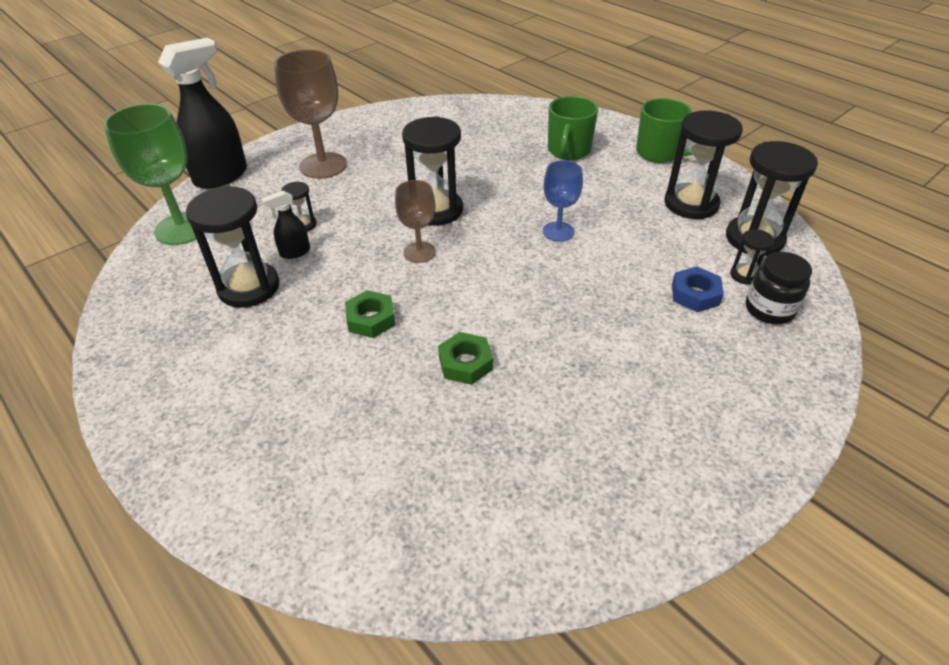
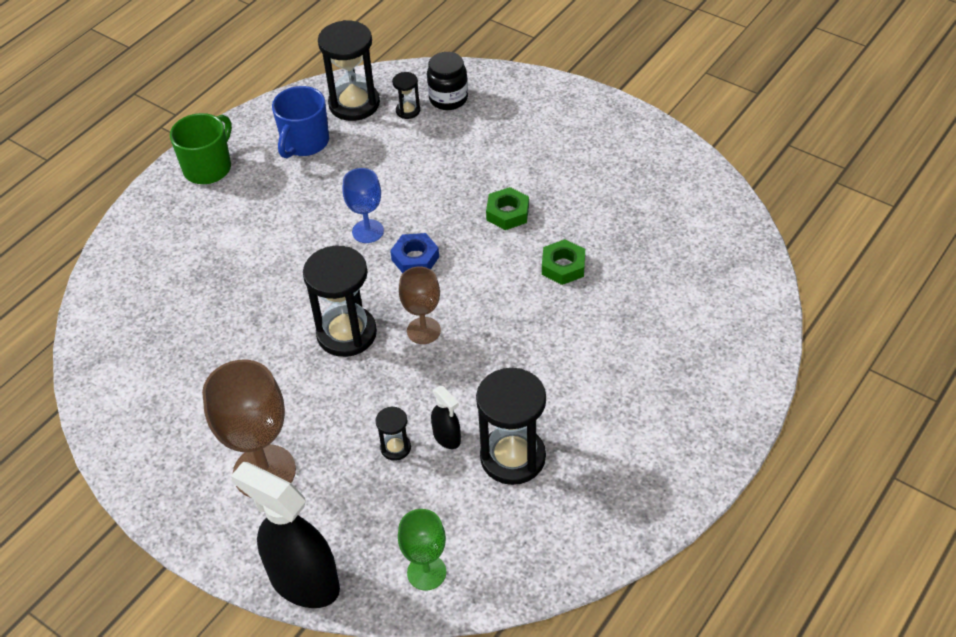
camera: 100 degrees left, 5 degrees up
green goblet [104,104,196,245] -> green goblet [398,509,446,591], size x0.59
green nut [345,290,395,338] -> green nut moved to [486,187,529,230]
green mug [548,96,598,160] -> none
black hourglass [665,110,743,219] -> blue mug [272,86,329,158]
blue nut [672,266,724,312] -> blue nut moved to [390,233,439,273]

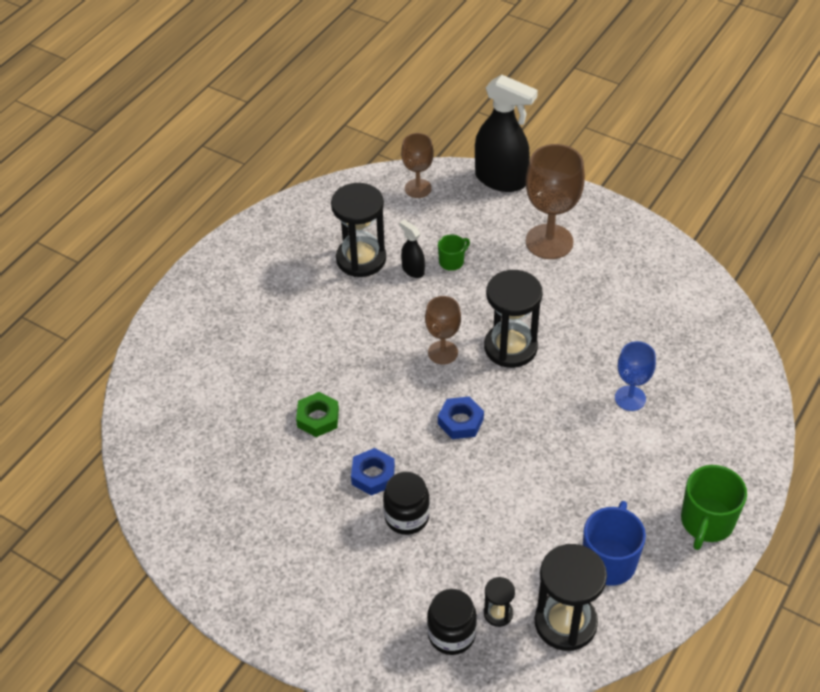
camera: 175 degrees right, 0 degrees up
blue goblet [342,168,384,243] -> blue goblet moved to [615,341,656,411]
black hourglass [375,407,411,461] -> green mug [438,234,470,271]
green goblet [398,509,446,591] -> brown goblet [401,133,434,198]
green nut [486,187,529,230] -> blue nut [351,448,395,496]
none -> black jar [383,472,430,535]

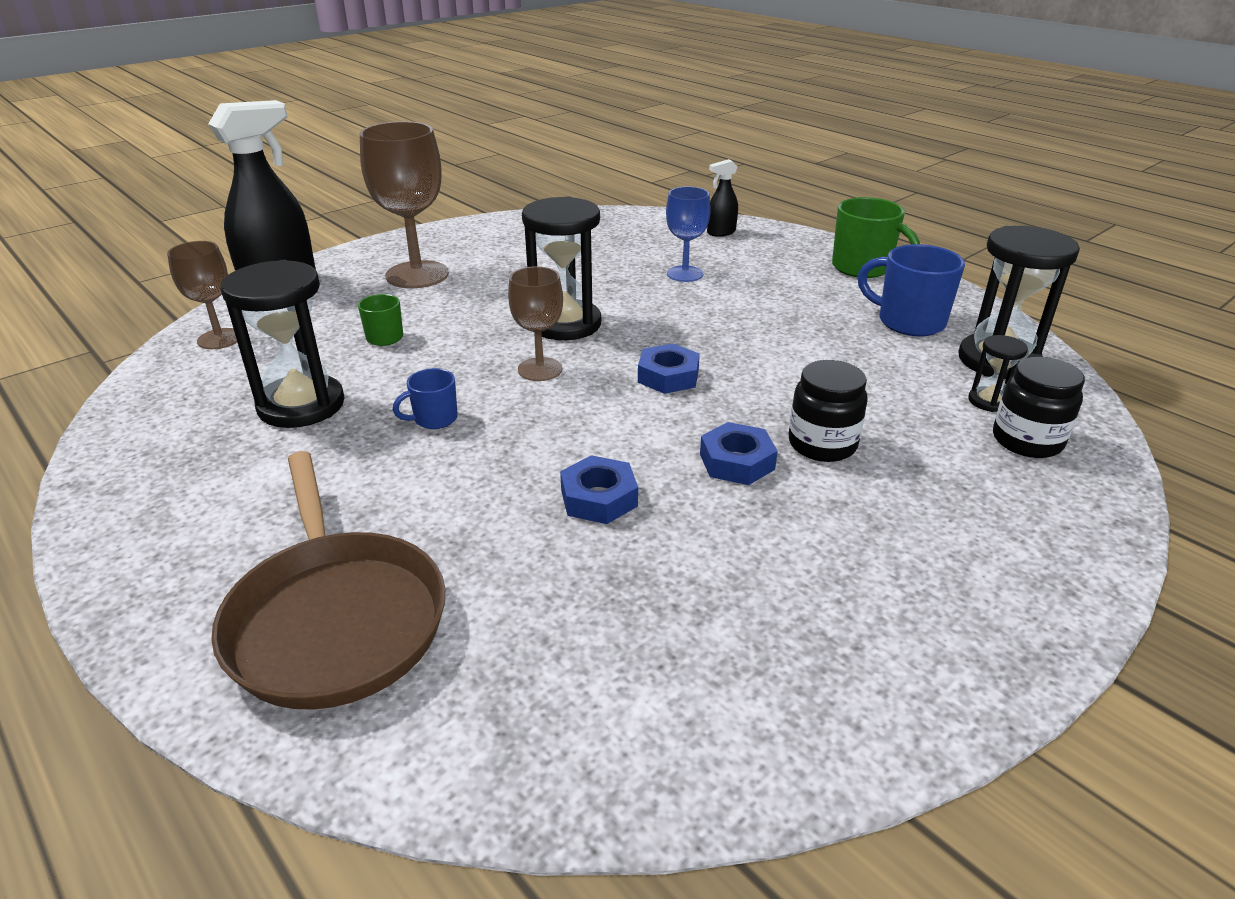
camera: 75 degrees left, 15 degrees down
green nut [296,392,339,437] -> blue nut [560,455,638,524]
black spray bottle [399,220,425,278] -> black spray bottle moved to [707,159,738,236]
none -> brown pan [211,451,445,710]
none -> blue mug [393,368,458,429]

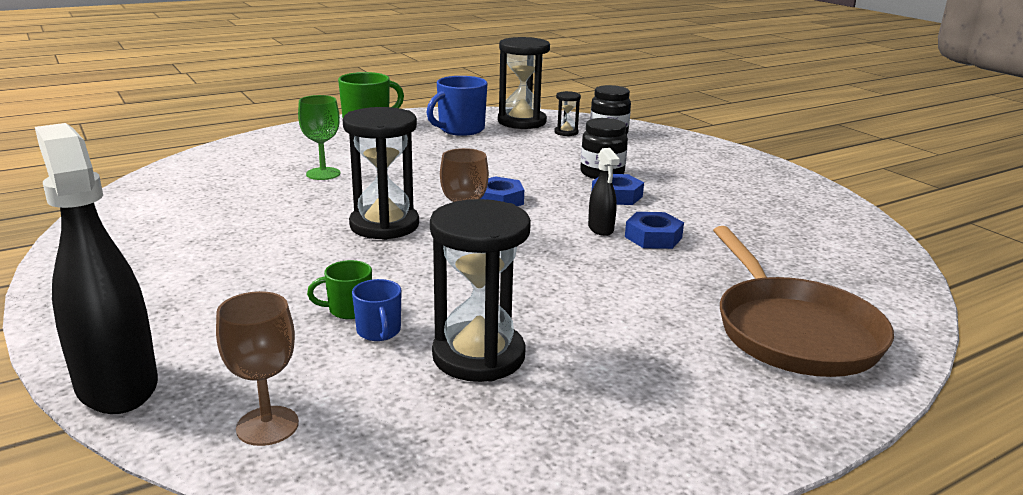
camera: 80 degrees left, 10 degrees down
brown pan [211,451,445,710] -> brown pan turned 90 degrees clockwise [713,226,894,377]
brown goblet [360,121,449,288] -> none
blue mug [393,368,458,429] -> blue mug moved to [352,279,401,341]
blue goblet [666,187,711,282] -> green goblet [298,95,341,180]
black spray bottle [707,159,738,236] -> black spray bottle moved to [588,148,620,236]

